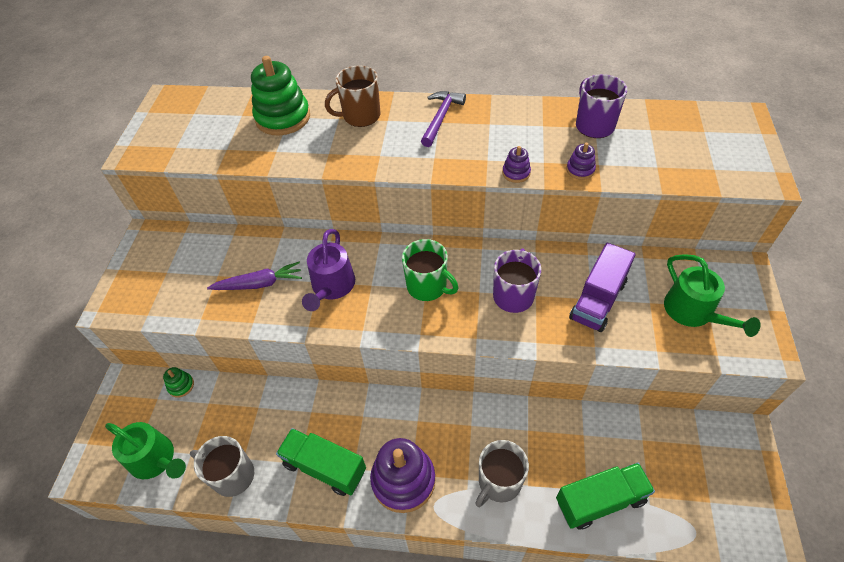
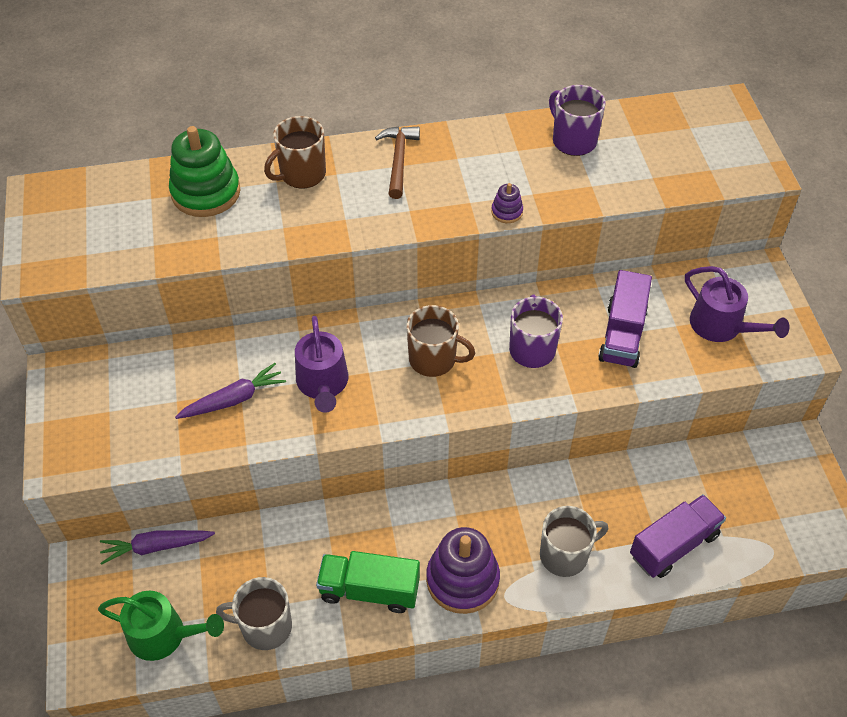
camera: 20 degrees left, 0 degrees up
green stacking toy [163,367,194,398] -> purple carrot [100,530,215,565]
green mug [402,239,458,301] -> brown mug [407,305,475,377]
purple hammer [421,91,466,147] -> brown hammer [375,127,420,199]
grey mug [475,440,529,507] -> grey mug turned 135 degrees counterclockwise [540,506,608,577]
green truck [556,463,655,530] -> purple truck [630,494,726,578]
purple stacking toy [566,143,596,180] -> none
green watering can [664,254,761,337] -> purple watering can [685,266,790,342]

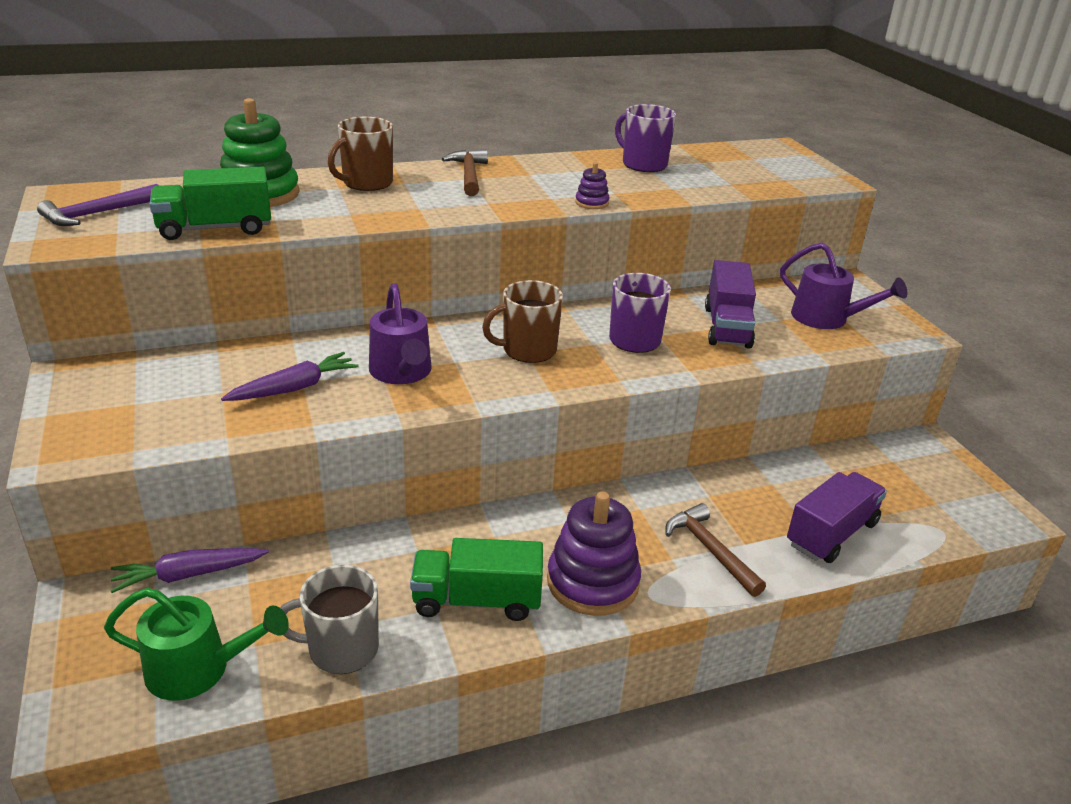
camera: 10 degrees left, 20 degrees down
brown mug [407,305,475,377] -> brown mug turned 150 degrees clockwise [482,280,563,363]
grey mug [540,506,608,577] -> brown hammer [665,503,766,597]
none -> purple hammer [37,184,159,226]
none -> green truck [149,166,271,240]

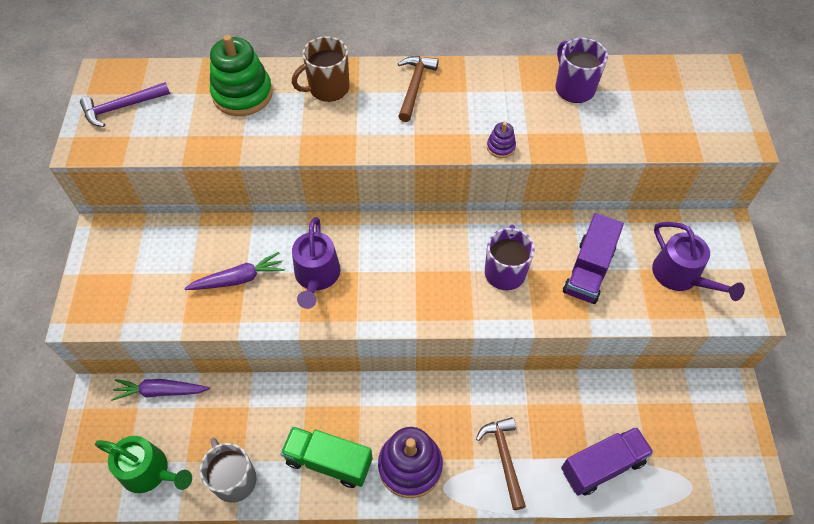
camera: 20 degrees right, 25 degrees up
green truck [149,166,271,240] -> none
grey mug [280,565,379,674] -> grey mug turned 45 degrees clockwise [200,438,257,503]
brown mug [482,280,563,363] -> none

